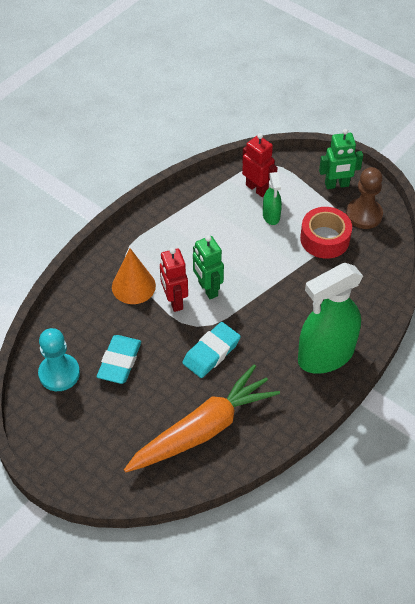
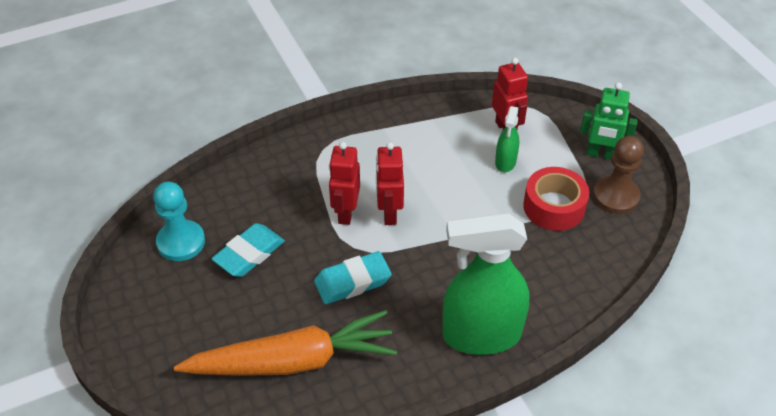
camera: 25 degrees right, 5 degrees down
orange cone [112,248,156,304] -> none
green robot [193,235,224,299] -> red robot [376,142,404,225]

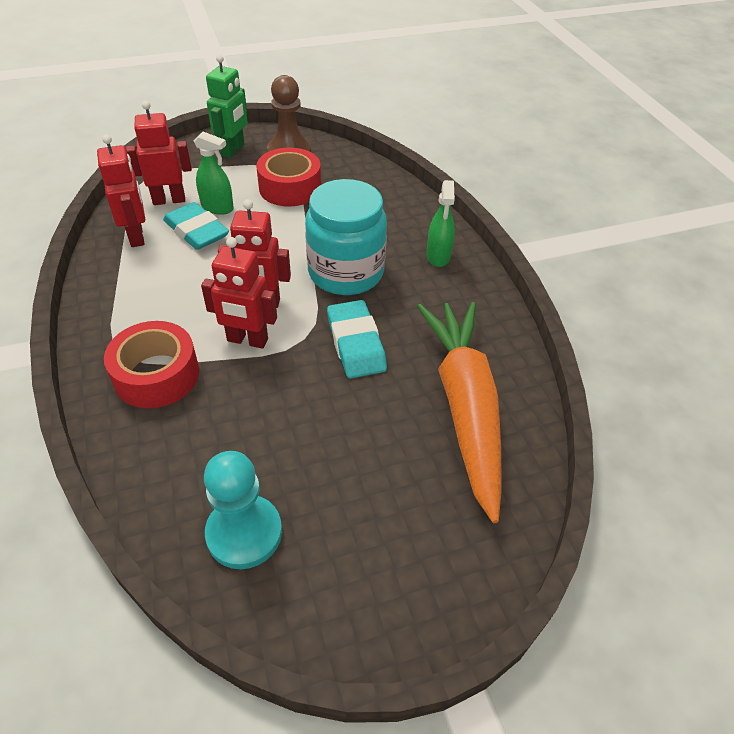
camera: 85 degrees left, 0 degrees up
turquoise eraser [211,223,285,277] -> turquoise eraser moved to [163,202,229,250]
green spray bottle [442,213,529,355] -> green spray bottle [426,180,455,267], size x0.47
none -> red robot [97,135,145,247]
none -> red tape [104,321,199,408]
none -> turquoise jar [305,179,387,295]

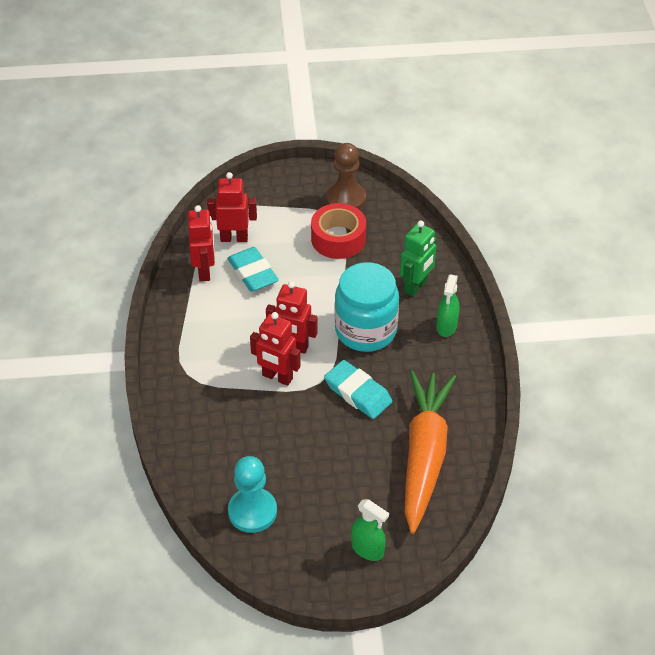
camera: 15 degrees right, 0 degrees up
red tape [104,321,199,408] -> none
green spray bottle [193,132,234,215] -> green spray bottle moved to [351,499,389,561]
green robot [206,54,248,158] -> green robot moved to [400,220,437,297]
turquoise eraser [327,300,387,379] -> turquoise eraser turned 45 degrees counterclockwise [324,360,392,419]

